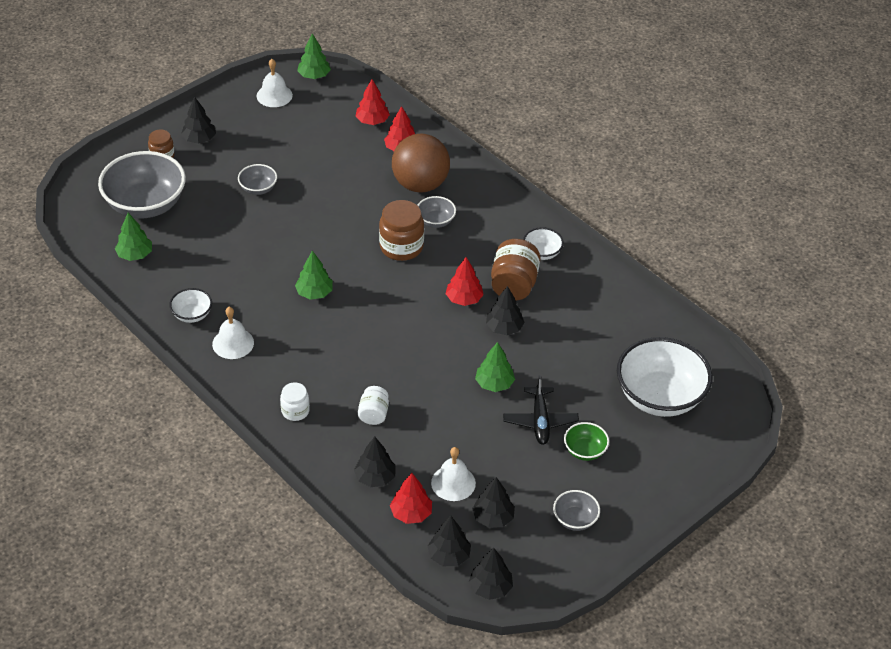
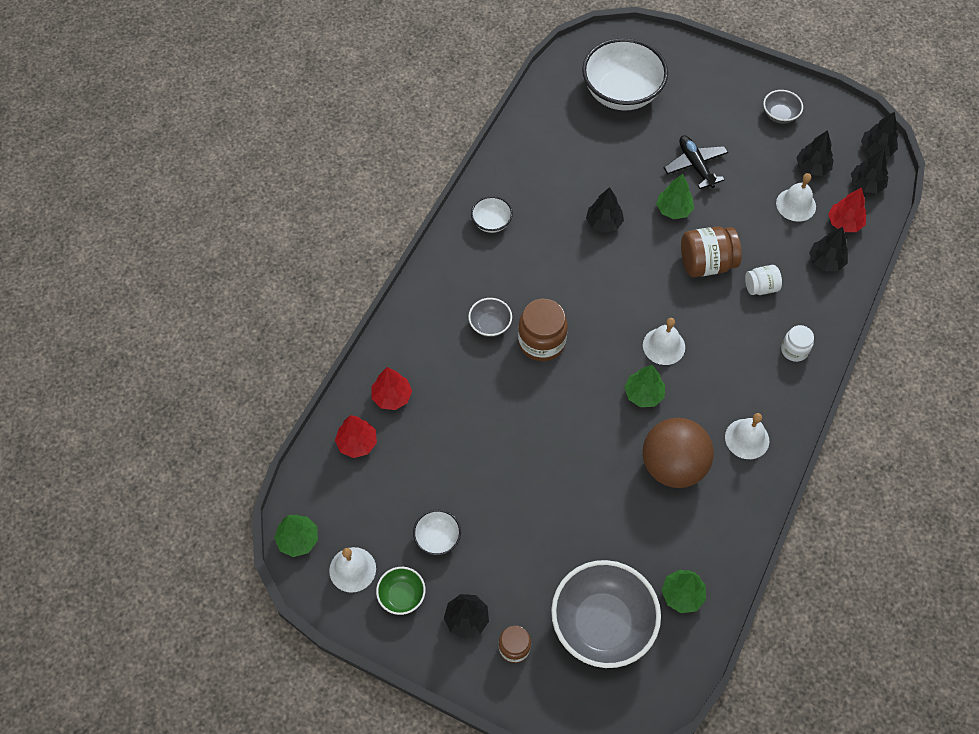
camera: 110 degrees left, 15 degrees up
white bowl [169,288,212,323] -> white bowl moved to [413,509,461,556]
grey bowl [238,164,277,195] -> none
brown ball [392,134,450,193] -> brown ball moved to [643,418,714,488]
red tree [445,257,484,306] -> none
brown jar [491,239,540,300] -> brown jar moved to [681,226,742,277]
black plane [503,375,579,445] -> black plane turned 90 degrees counterclockwise [664,135,728,189]
green bowl [564,422,609,461] -> green bowl moved to [376,567,426,615]
none -> white bell [643,318,685,365]

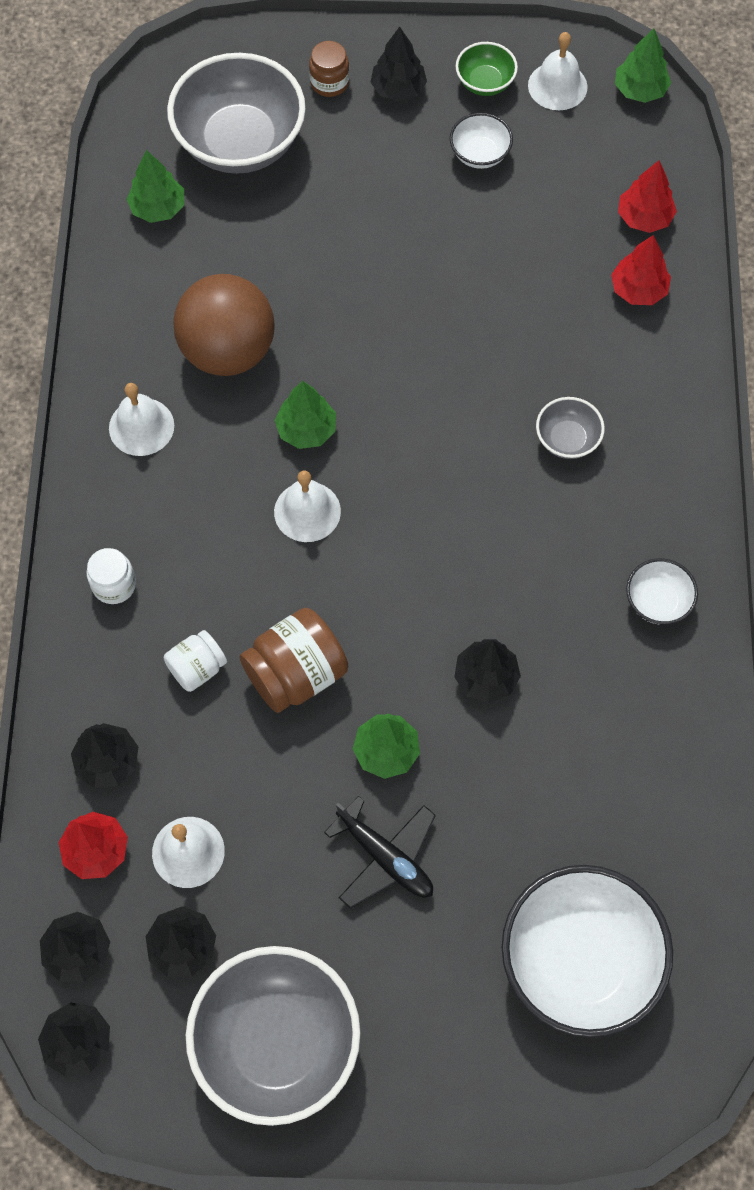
camera: 155 degrees right, 5 degrees up
brown jar [518,299,568,361] -> none
grey bowl [763,90,803,124] -> grey bowl [186,946,361,1126], size x2.15

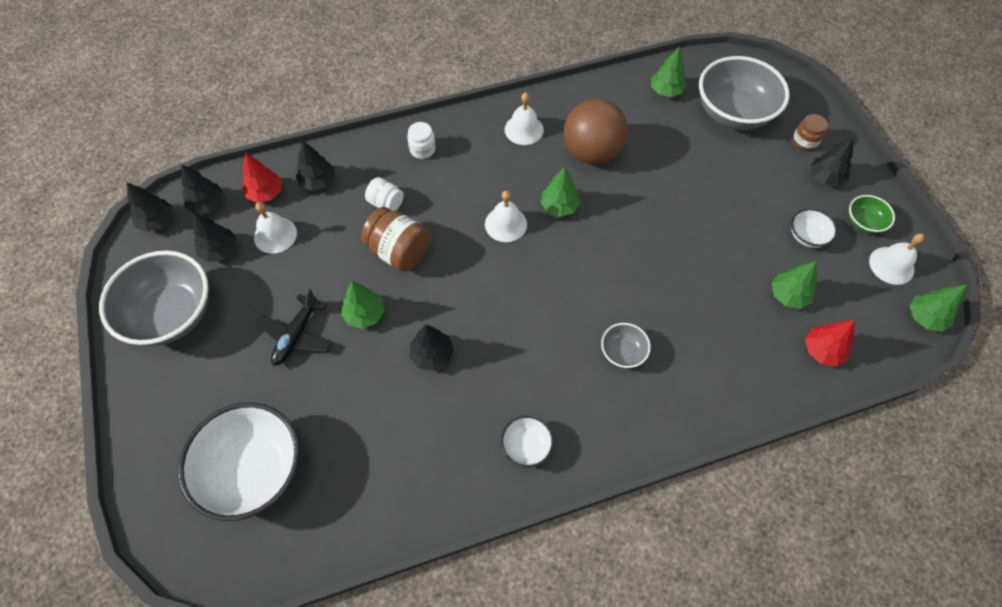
camera: 70 degrees right, 5 degrees down
red tree [611,235,671,305] -> none
none -> green tree [772,261,817,309]

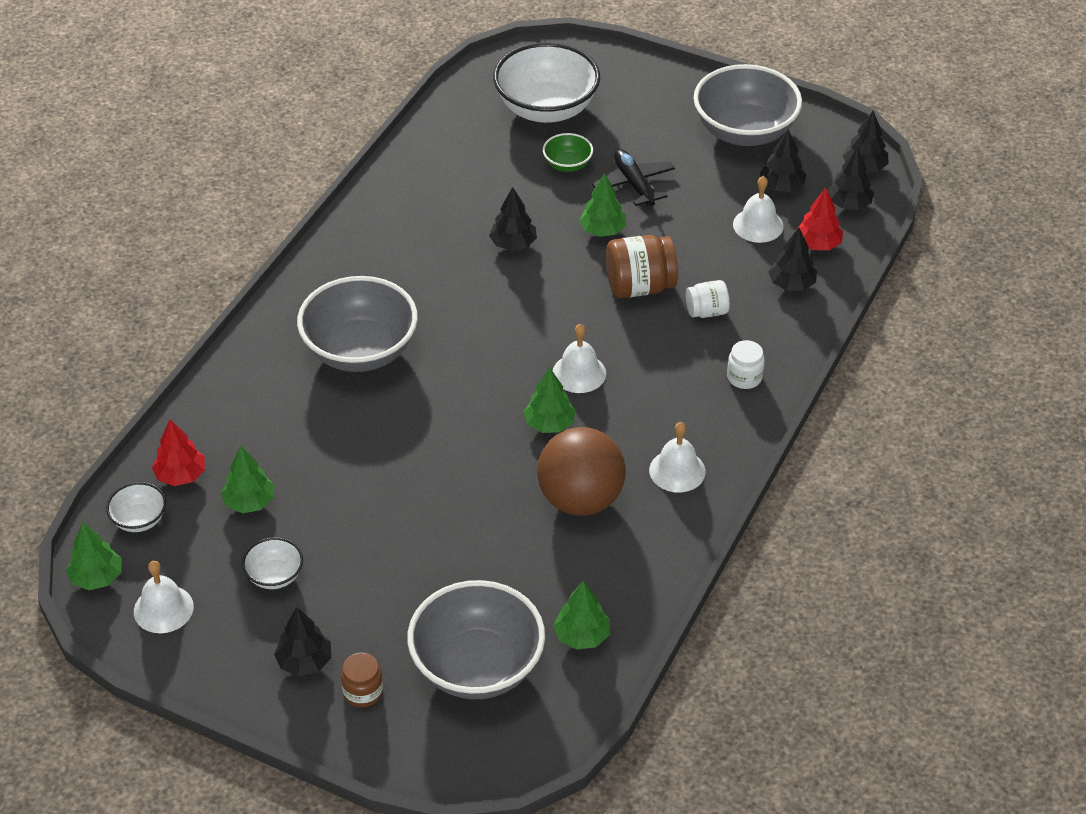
camera: 135 degrees right, 15 degrees down
white bowl [501,416,554,467] -> white bowl moved to [106,482,166,532]
grey bowl [601,323,651,368] -> grey bowl [297,276,418,372], size x2.15
green bowl [849,195,895,234] -> green bowl moved to [543,133,593,172]

